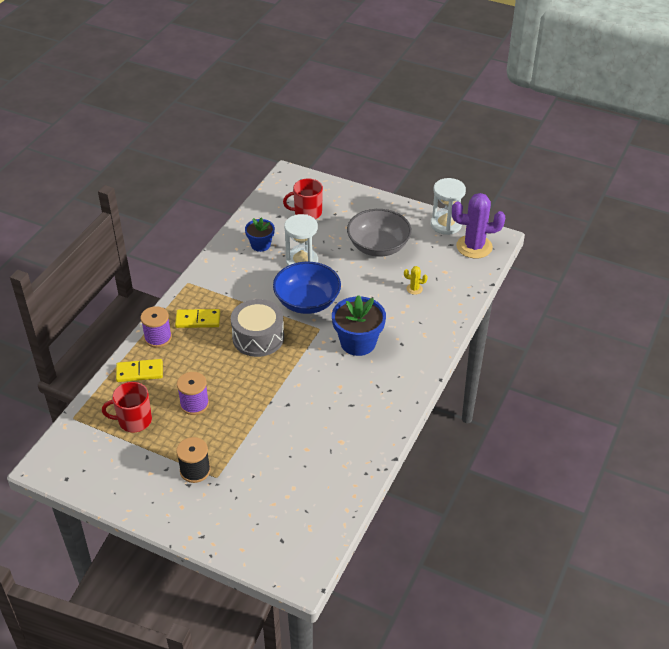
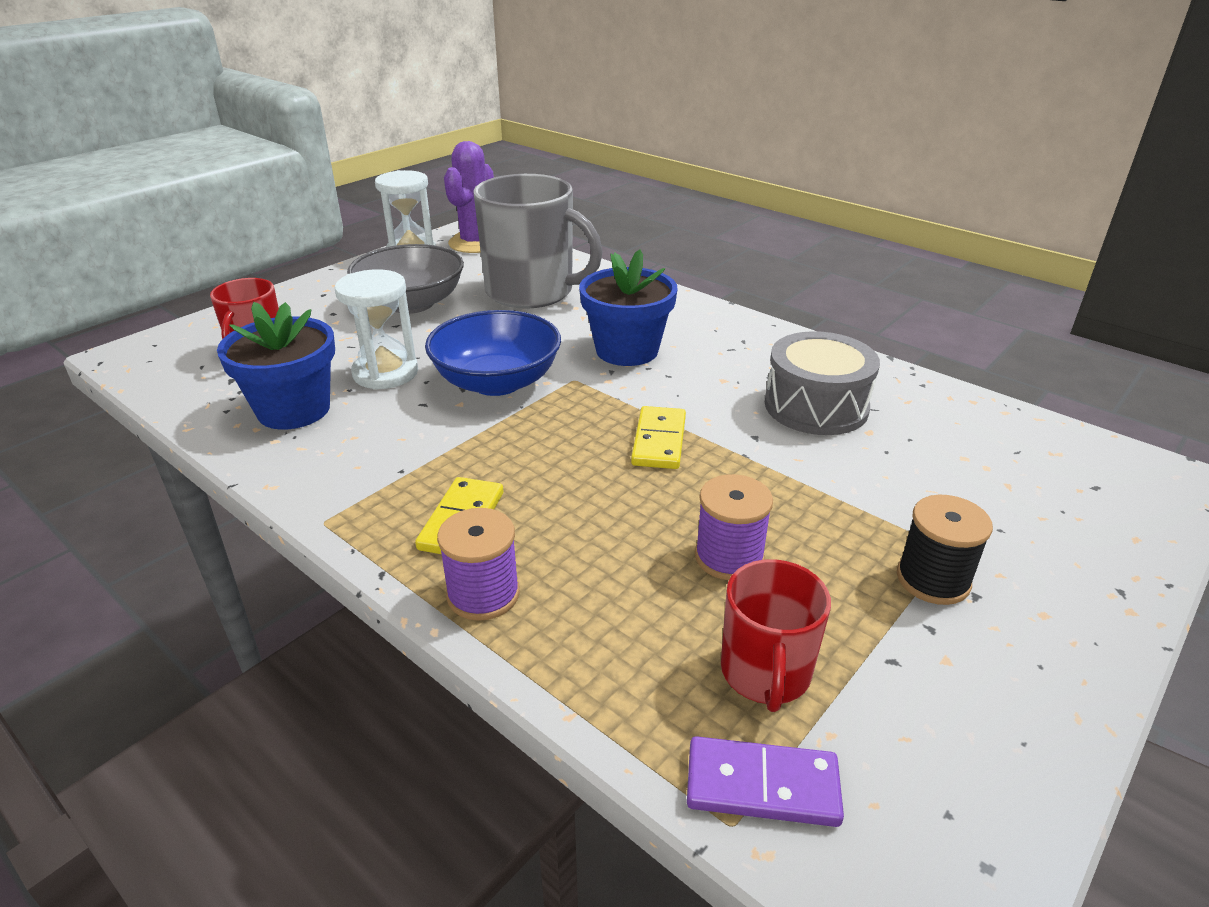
camera: 75 degrees left, 10 degrees down
yellow domino [116,359,163,382] -> yellow domino moved to [631,406,686,469]
grey drum [231,299,284,357] -> grey drum moved to [765,331,880,435]
blue flower pot [245,217,275,252] -> blue flower pot [217,302,335,430], size x1.64
yellow cactus [404,266,428,295] -> grey mug [473,174,603,309]
none -> purple domino [687,736,844,827]

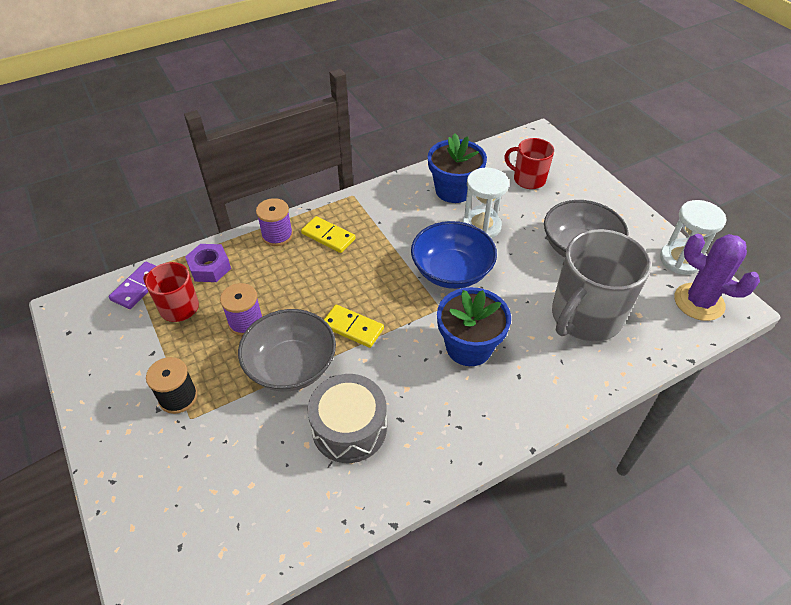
camera: 110 degrees right, 15 degrees up
none -> purple nut [185,244,231,282]
none -> grey bowl [238,309,336,392]

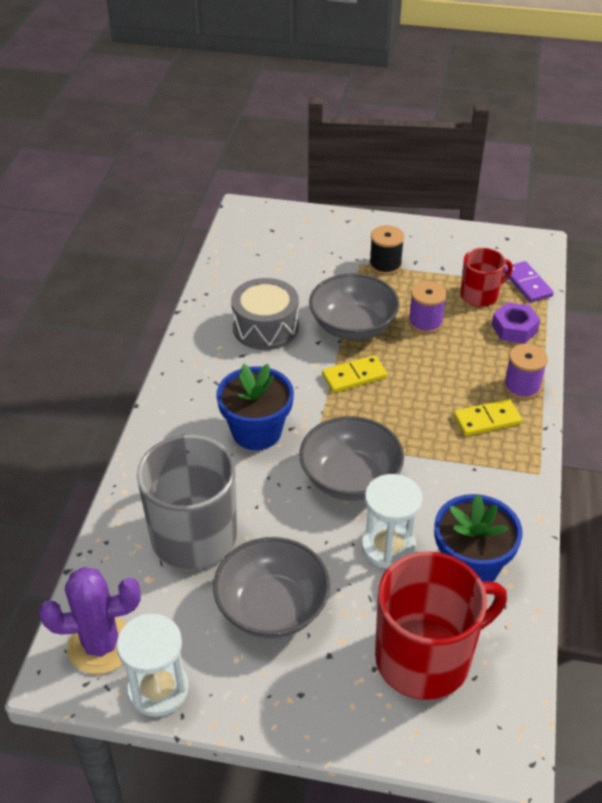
camera: 130 degrees right, 5 degrees down
blue bowl [411,221,497,289] -> grey bowl [300,416,404,501]
red mug [504,138,554,189] -> red mug [375,551,507,700], size x1.81

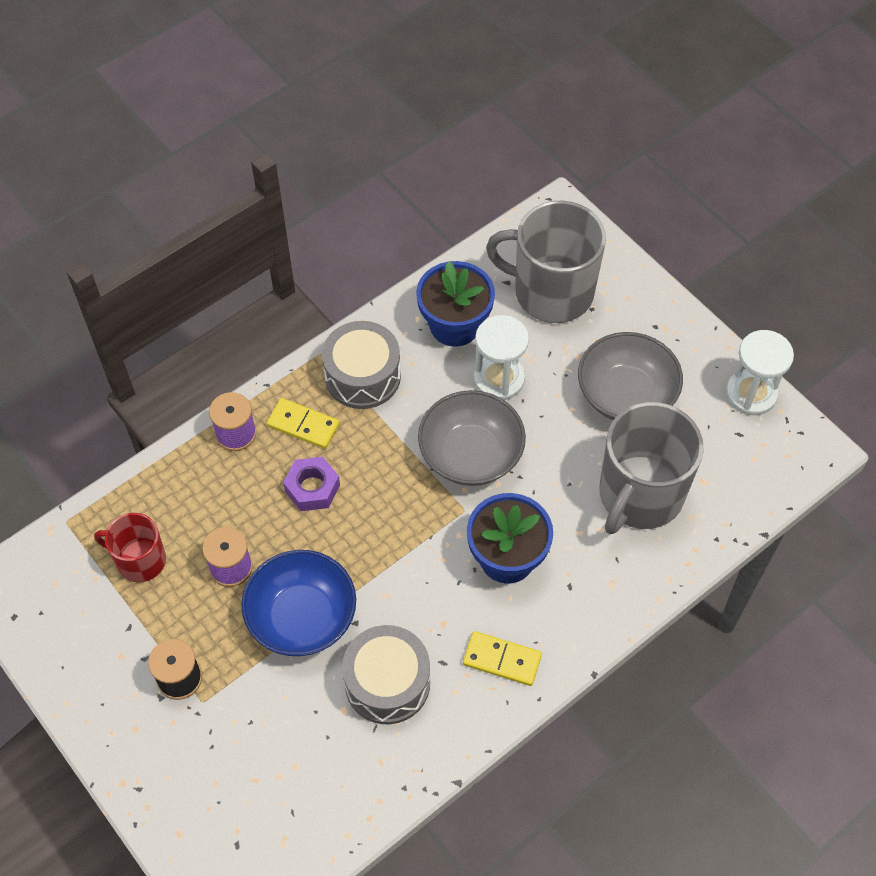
camera: 140 degrees left, 15 degrees up
purple cactus [39,567,141,674] -> none
grey bowl [309,273,399,340] -> blue bowl [241,550,356,656]
yellow domino [322,355,387,393] -> yellow domino moved to [463,631,542,686]
red mug [375,551,507,700] -> grey mug [486,201,606,323]
purple nut [492,302,540,344] -> purple nut moved to [283,457,340,511]
purple domino [504,261,554,303] -> none
none -> grey drum [322,321,401,409]

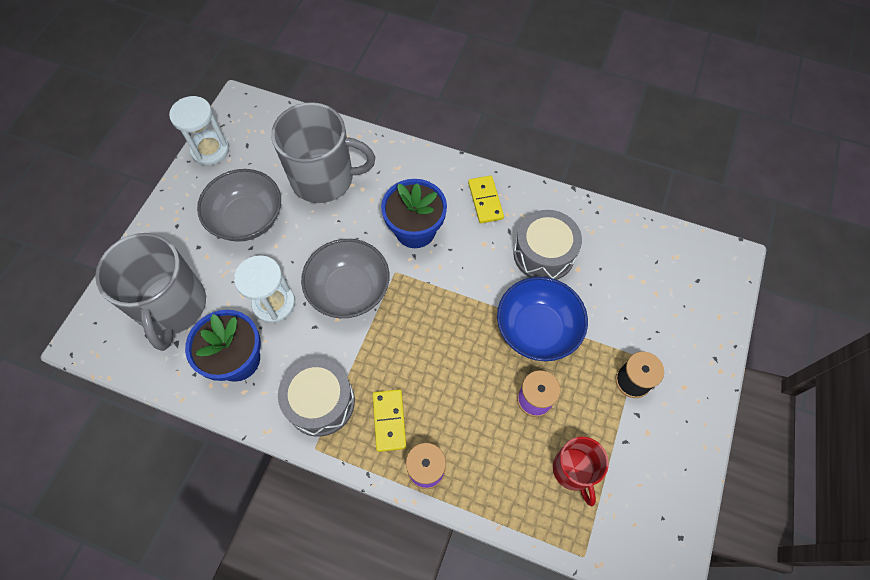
camera: 120 degrees left, 5 degrees up
purple nut [283,457,340,511] -> none

